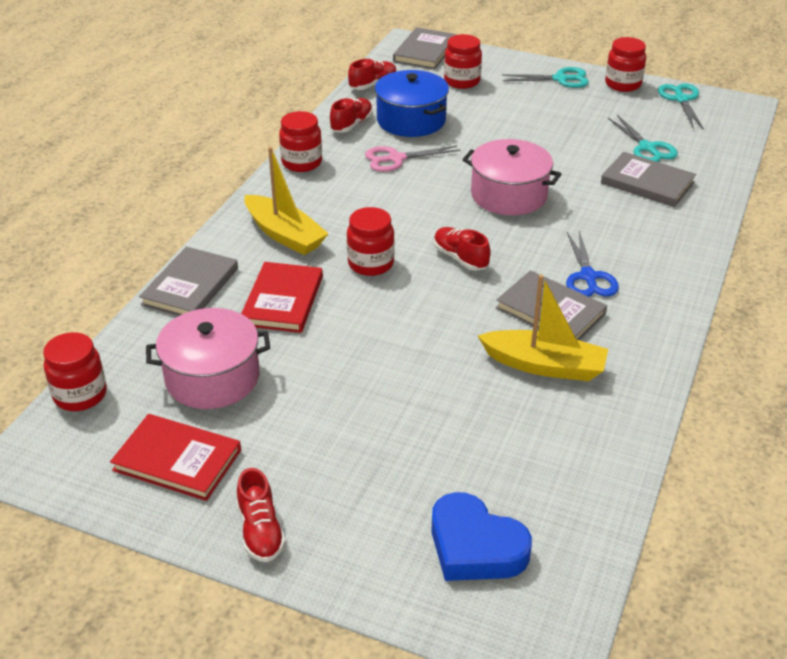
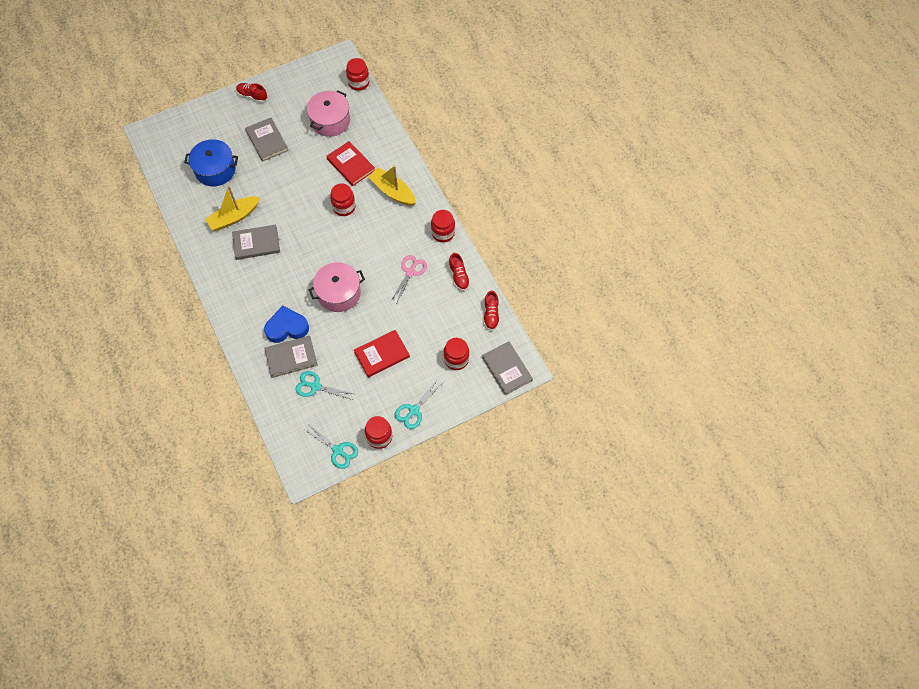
camera: 130 degrees right, 25 degrees up
red book [110,414,241,501] -> red book moved to [354,330,410,377]
grey book [139,247,238,316] -> grey book moved to [245,118,289,162]
yellow boat [244,147,329,255] -> yellow boat turned 45 degrees clockwise [368,166,416,206]
blue pot [375,70,449,137] -> blue pot moved to [184,139,238,186]
blue heart [431,492,532,581] -> blue heart moved to [264,306,309,343]
red shoe [434,227,491,271] -> none
blue scissors [566,231,619,297] -> none

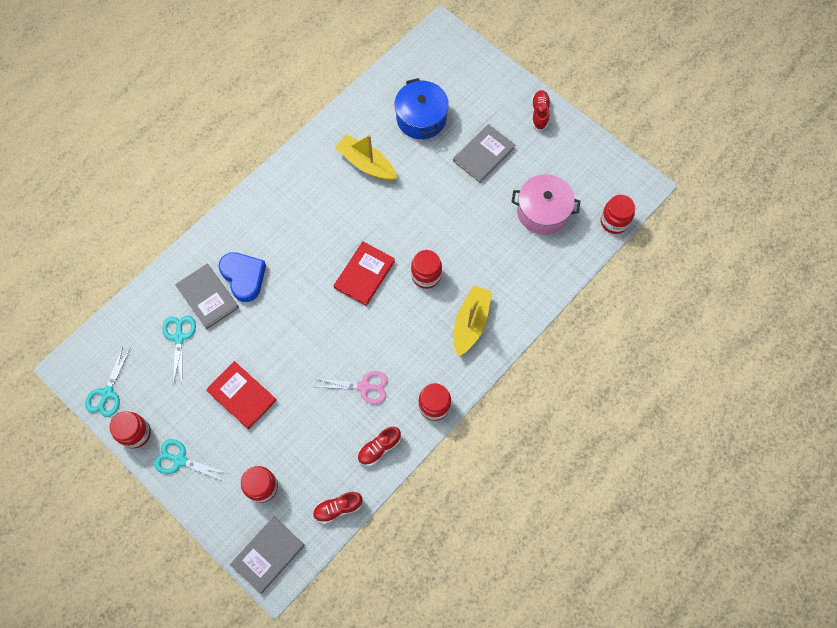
camera: 70 degrees right, 5 degrees up
grey book [232,224,280,260] -> none
pink pot [309,262,365,312] -> none
red book [326,141,375,186] -> red book moved to [334,242,395,306]

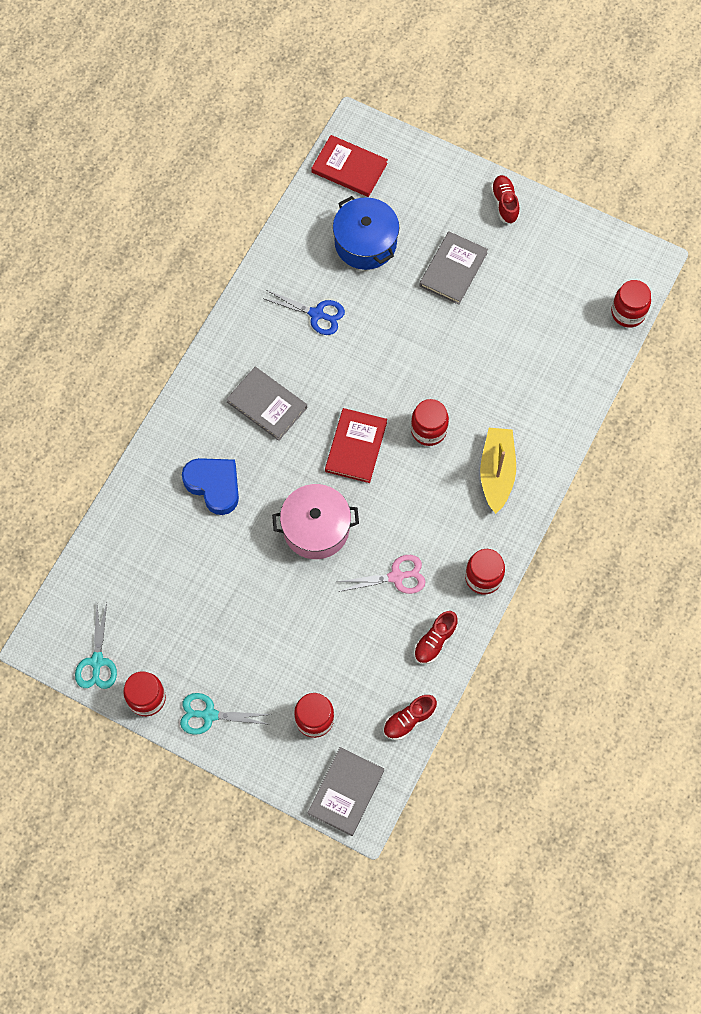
camera: 15 degrees left, 0 degrees up
turquoise scissors [162,316,196,385] -> none
grey book [175,264,239,329] -> grey book moved to [226,367,307,441]
red book [206,361,277,429] -> red book moved to [311,135,388,197]
yellow boat [335,135,397,181] -> blue scissors [265,290,345,335]
pink pot [511,174,580,235] -> pink pot moved to [272,484,359,559]

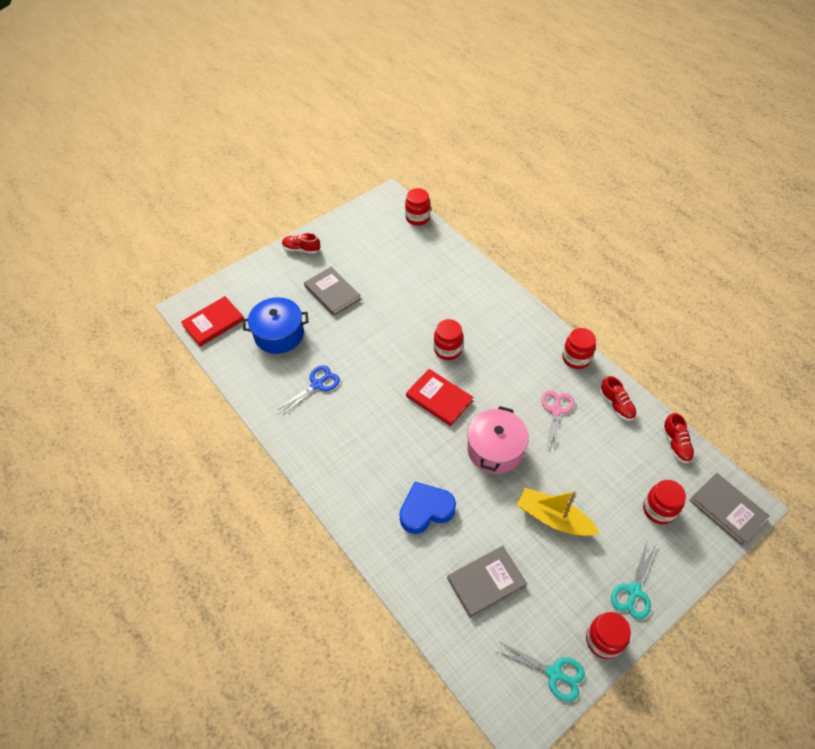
camera: 65 degrees left, 15 degrees down
grey book [226,367,307,441] -> grey book moved to [447,546,527,618]
yellow boat [480,428,516,514] -> yellow boat moved to [517,488,600,536]

